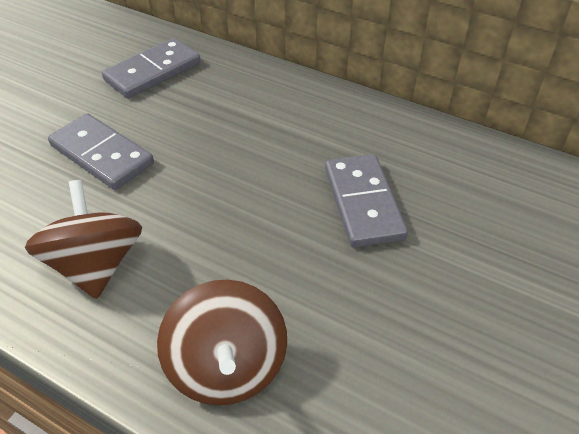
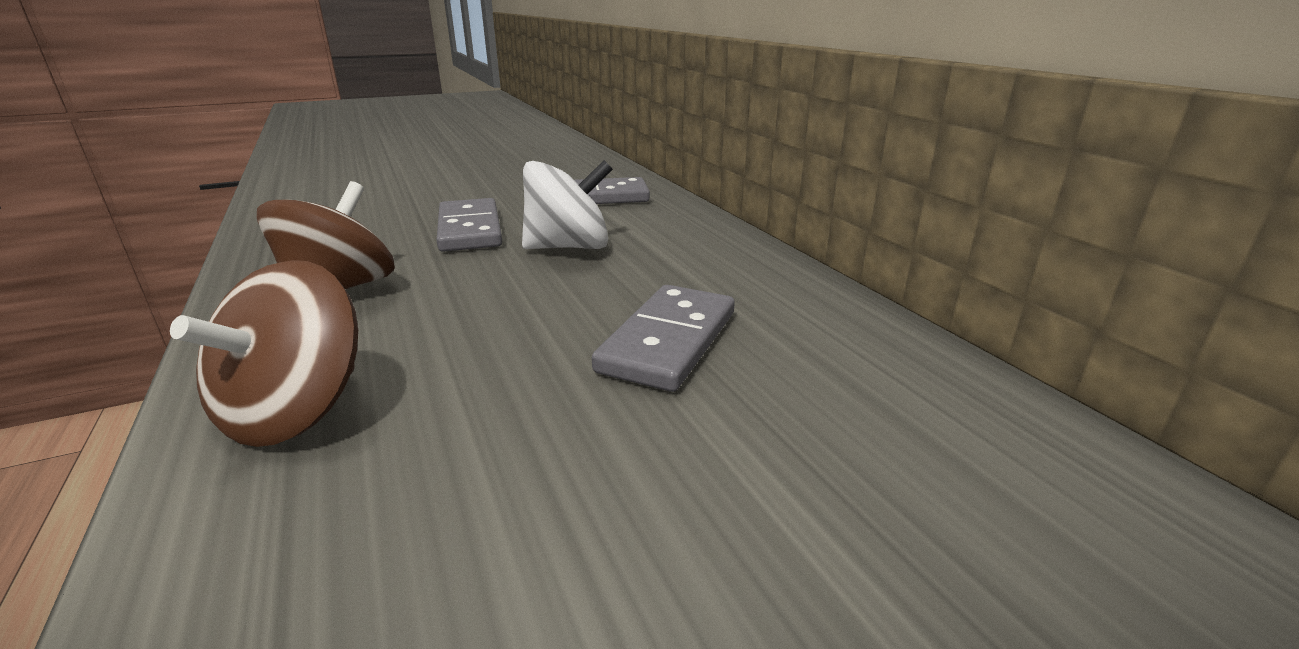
camera: 35 degrees right, 20 degrees down
none -> white spinning top [522,160,613,249]

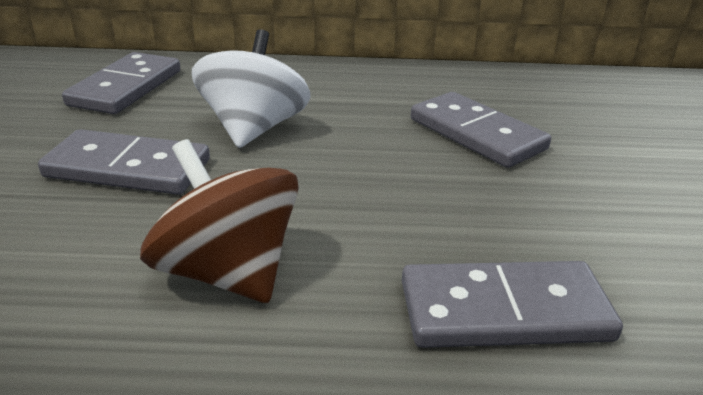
camera: 65 degrees left, 5 degrees up
brown spinning top [170,260,358,447] -> grey domino [402,261,623,348]

